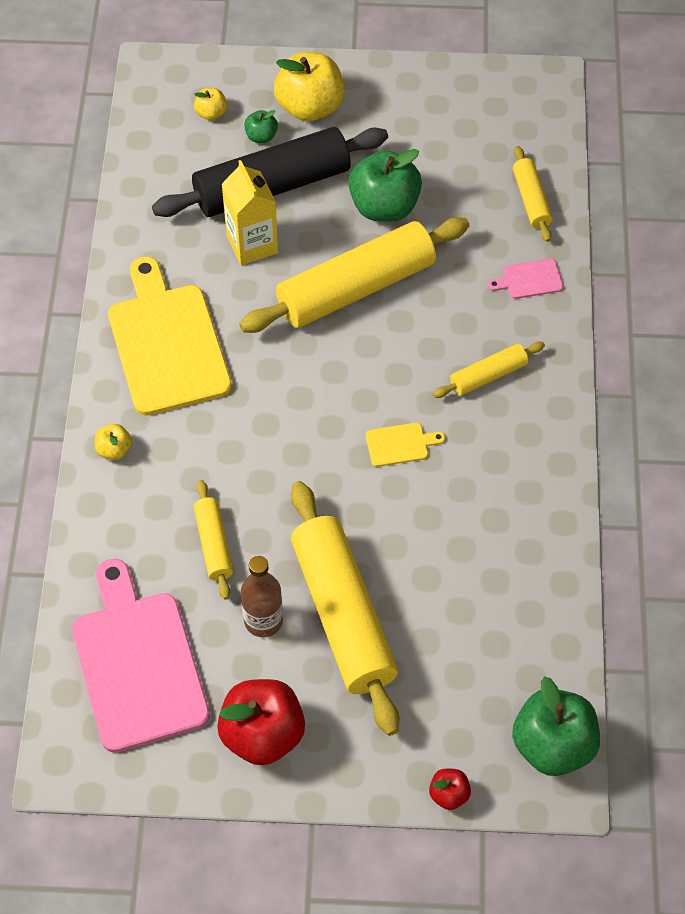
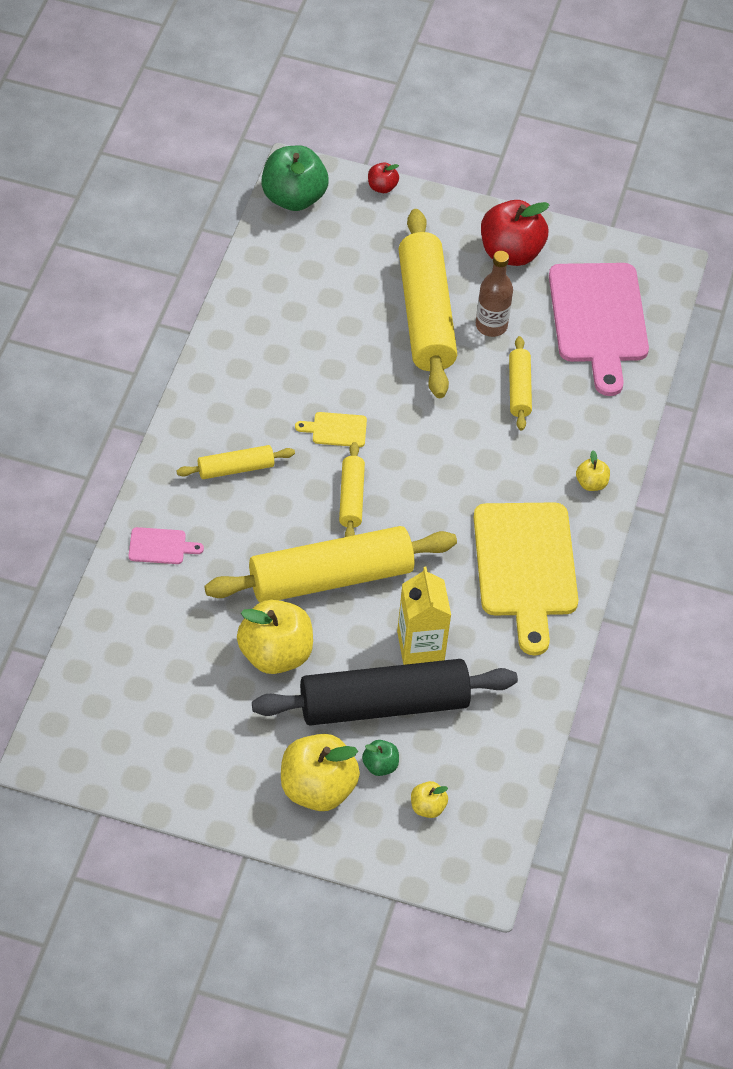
camera: 170 degrees left, 5 degrees down
green apple [348,149,422,222] -> yellow apple [237,599,313,674]
yellow rolling pin [513,146,553,242] -> yellow rolling pin moved to [339,442,365,537]

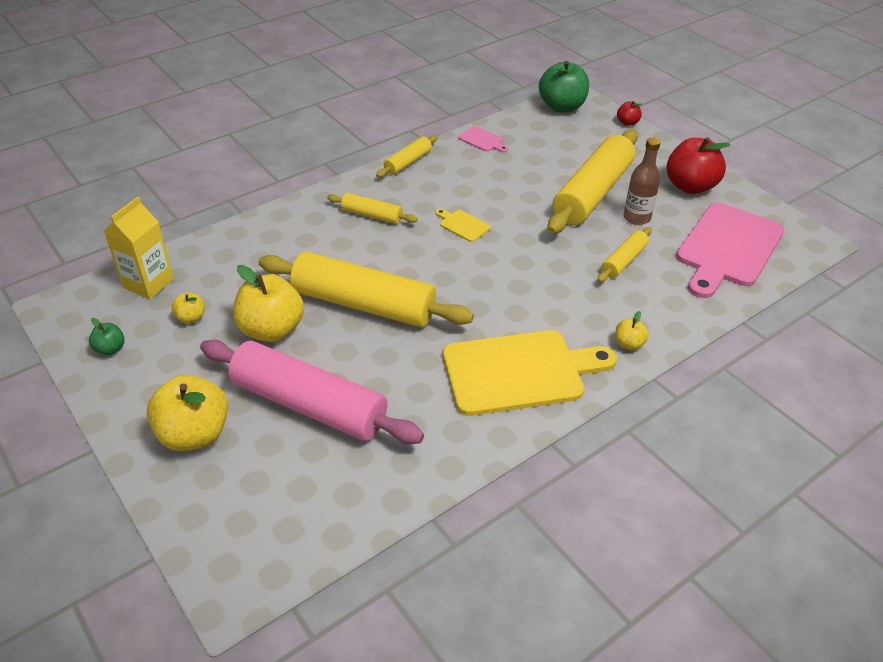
camera: 40 degrees right, 10 degrees down
pink cutting board [129,527,204,564] -> pink cutting board moved to [458,126,508,152]
black rolling pin [252,659,518,726] -> pink rolling pin [200,340,424,444]
yellow rolling pin [339,442,365,537] -> yellow rolling pin moved to [376,135,438,177]
green apple [362,740,399,776] -> green apple moved to [89,318,125,355]
yellow carton [397,567,451,665] -> yellow carton moved to [104,197,174,299]
yellow apple [411,781,448,818] -> yellow apple moved to [172,292,205,323]
yellow cutting board [473,502,578,656] -> yellow cutting board turned 135 degrees counterclockwise [443,330,617,416]

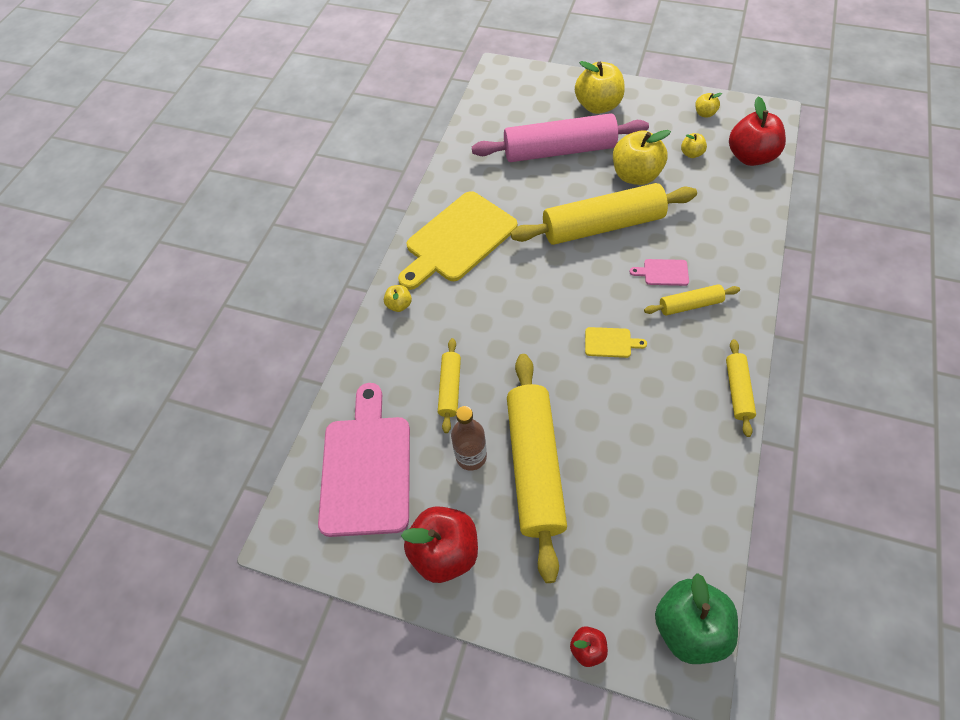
camera: 150 degrees right, 15 degrees up
green apple [89,318,125,355] -> yellow apple [695,93,722,118]
yellow carton [104,197,174,299] -> red apple [729,96,786,166]
pink cutting board [458,126,508,152] -> pink cutting board moved to [629,259,689,286]

